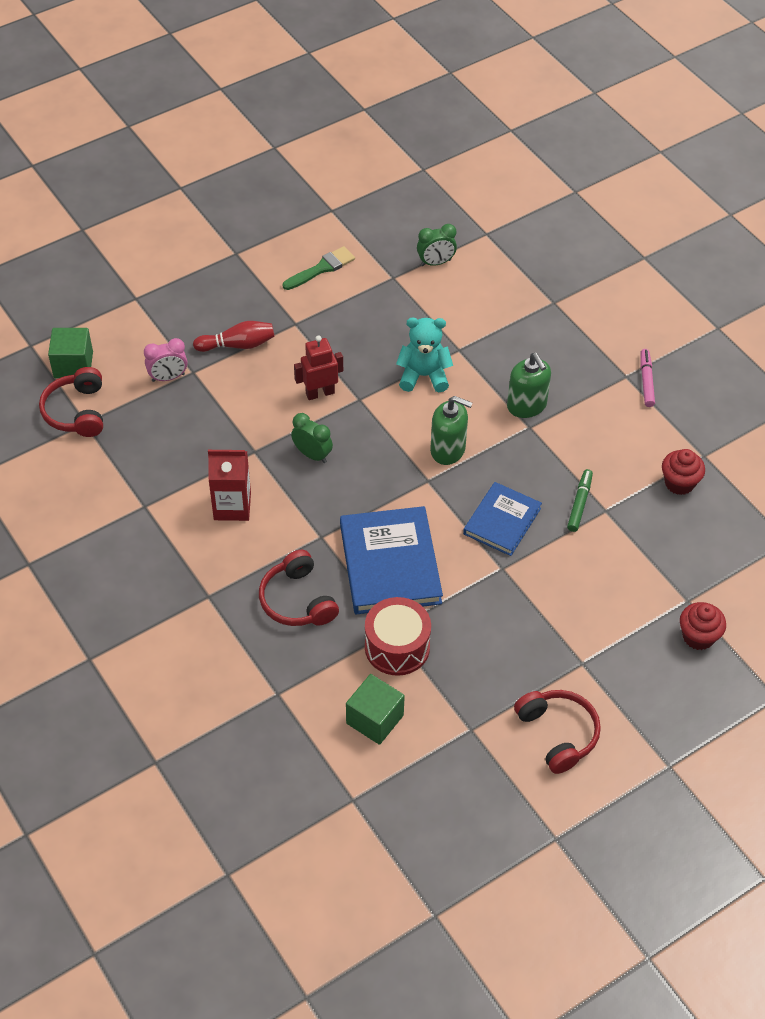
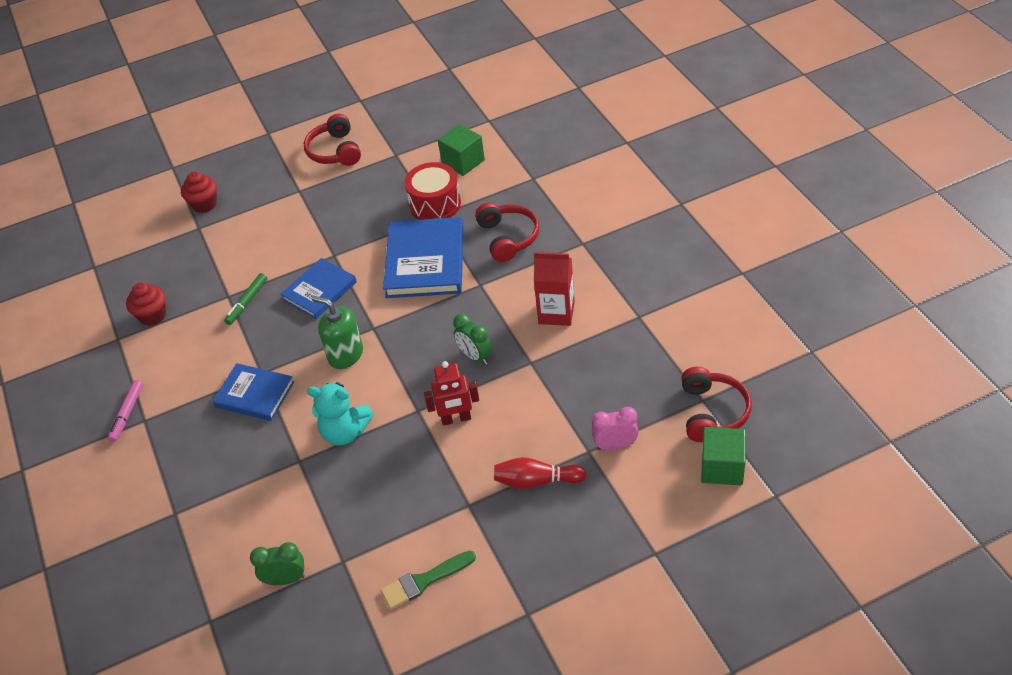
camera: 165 degrees left, 5 degrees down
green soap dispenser [507,353,551,418] -> blue book [212,363,294,421]

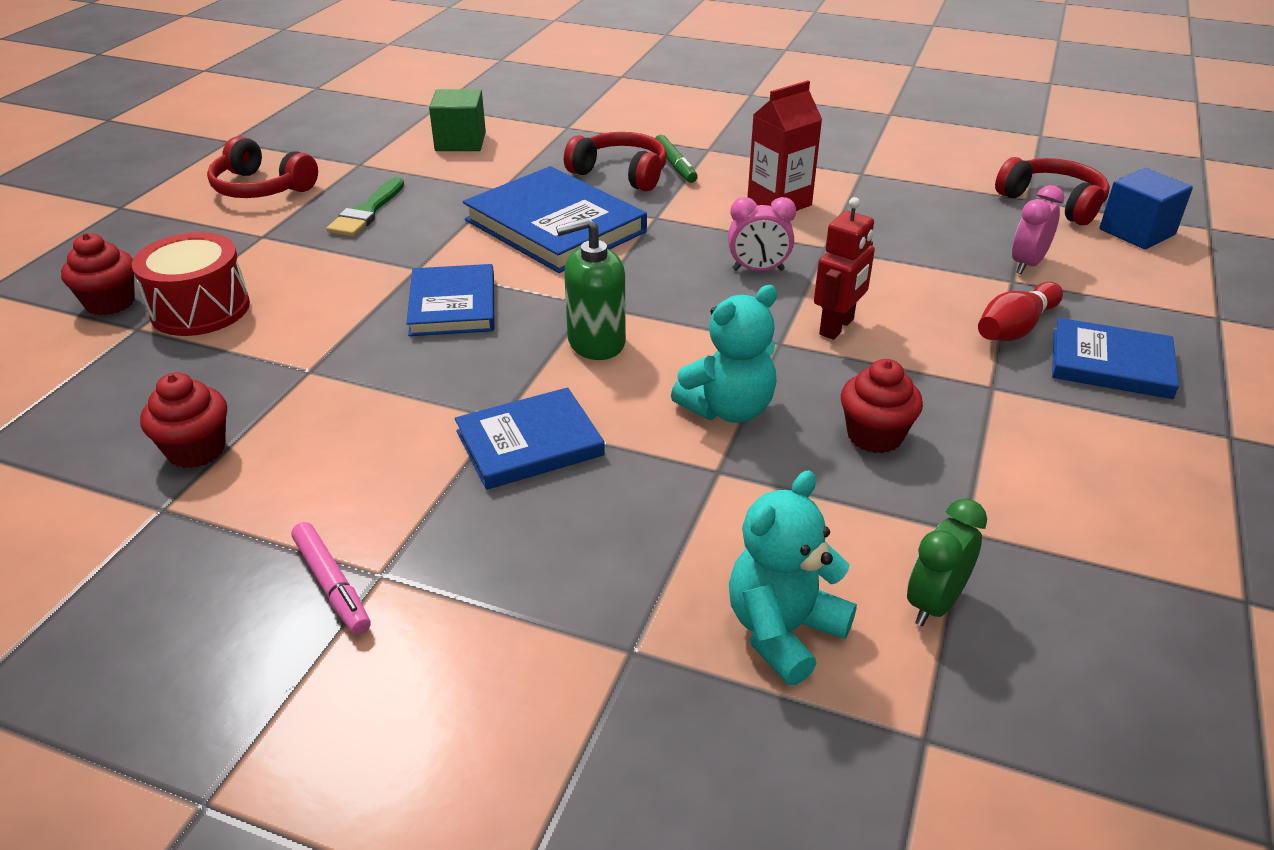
camera: 50 degrees left, 10 degrees down
green marker [224,273,267,325] -> green marker moved to [655,135,698,183]
green brush [380,551,476,609] -> green brush moved to [327,177,404,237]
red drum [405,162,461,220] -> red drum moved to [132,232,250,336]
green clock [453,314,492,365] -> pink clock [728,197,796,271]
green cube [701,427,746,485] -> blue cube [1099,168,1193,250]
none -> turquoise teddy bear [729,471,857,685]
none -> red cupcake [841,359,923,453]
none -> blue book [1052,318,1179,399]

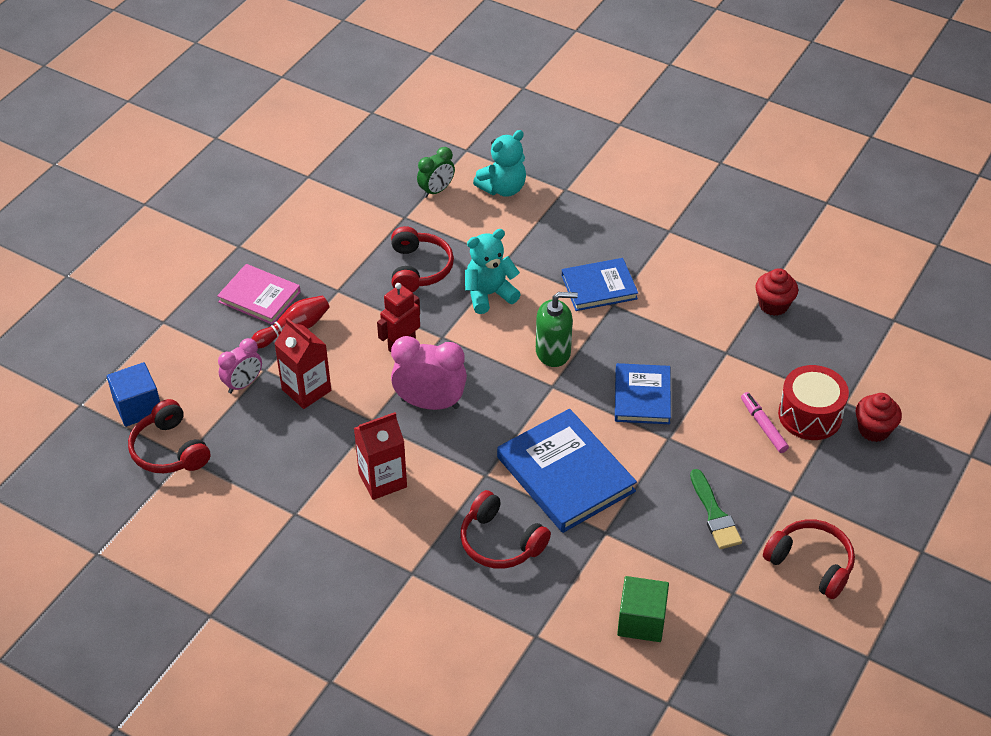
camera: 170 degrees left, 10 degrees up
pink marker [291,522,371,635] -> pink marker moved to [741,392,789,453]
green brush [327,177,404,237] -> green brush turned 135 degrees clockwise [690,469,742,549]
green marker [655,135,698,183] -> none
pink clock [728,197,796,271] -> pink clock [391,336,467,410], size x1.63
red cupcake [841,359,923,453] -> red headphones [391,226,454,292]
blue book [1052,318,1179,399] -> pink book [217,264,301,325]
none -> red carton [274,318,331,409]

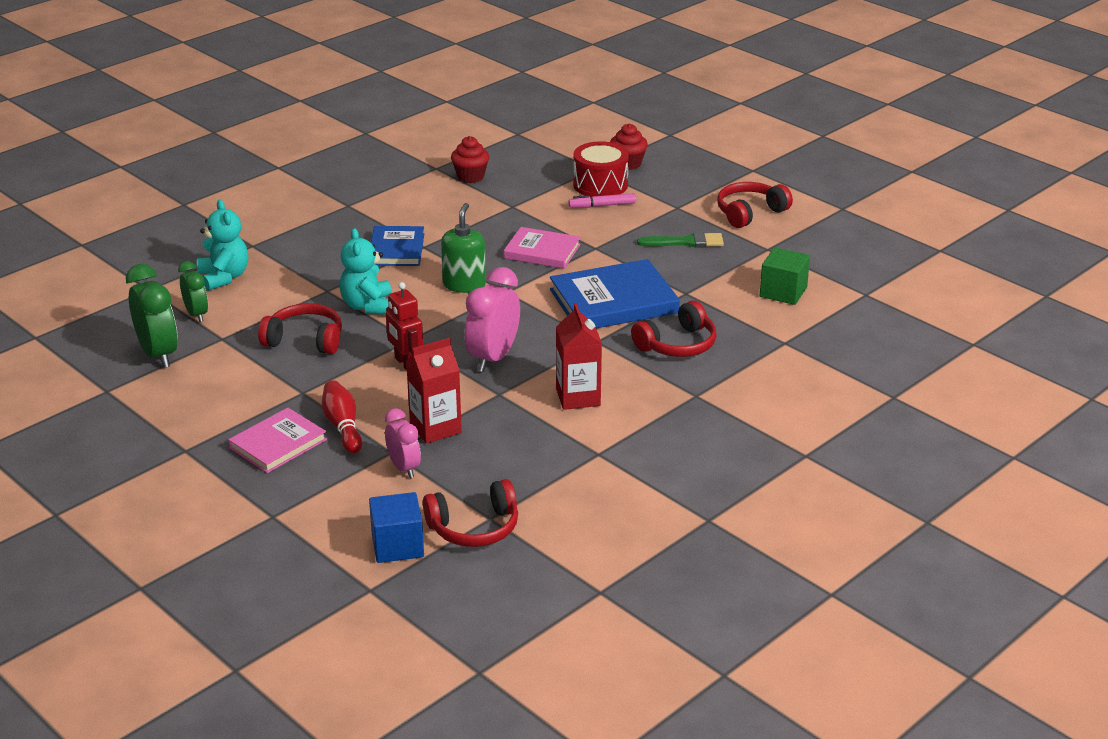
camera: 75 degrees left, 15 degrees down
blue book [615,363,671,424] -> pink book [504,227,581,269]
none -> green clock [126,264,178,368]

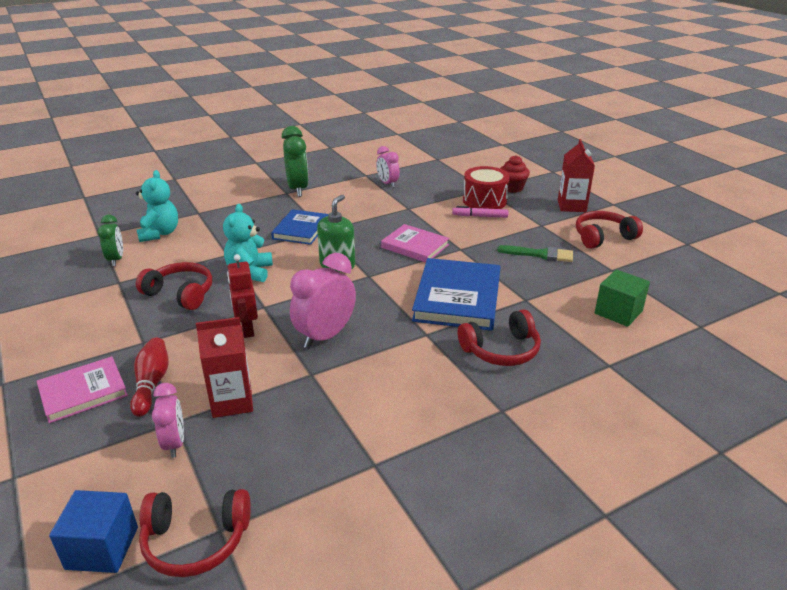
camera: 15 degrees right, 0 degrees up
green clock [126,264,178,368] -> green clock moved to [282,126,309,197]
red cupcake [451,136,490,183] -> pink clock [376,146,400,188]
blue book [550,259,680,328] -> blue book turned 75 degrees counterclockwise [412,258,500,331]
red carton [556,303,602,410] -> red carton moved to [558,139,595,212]

